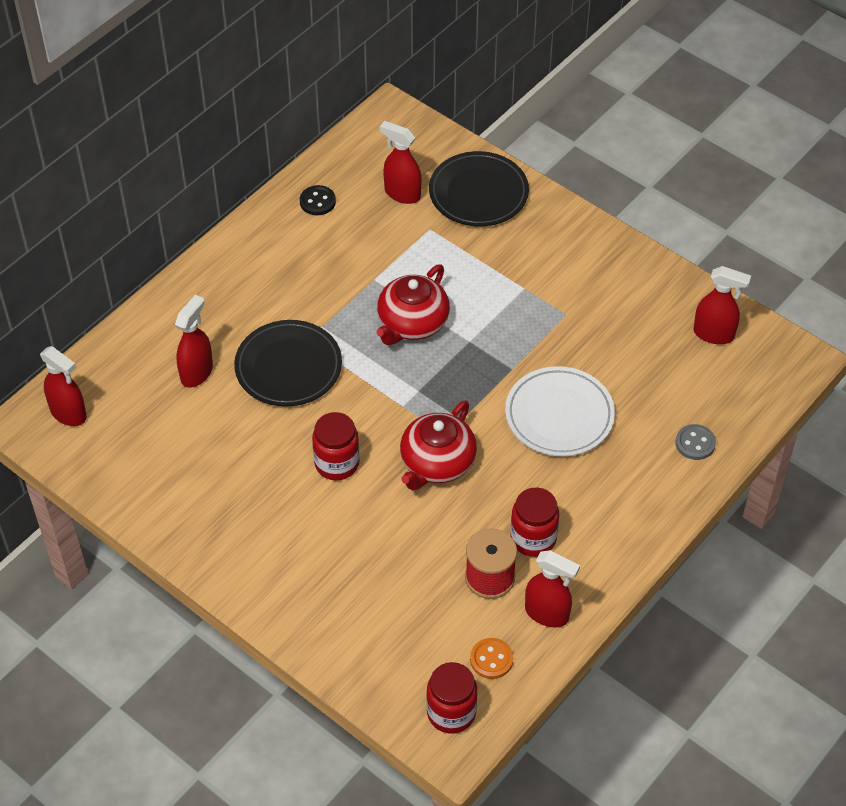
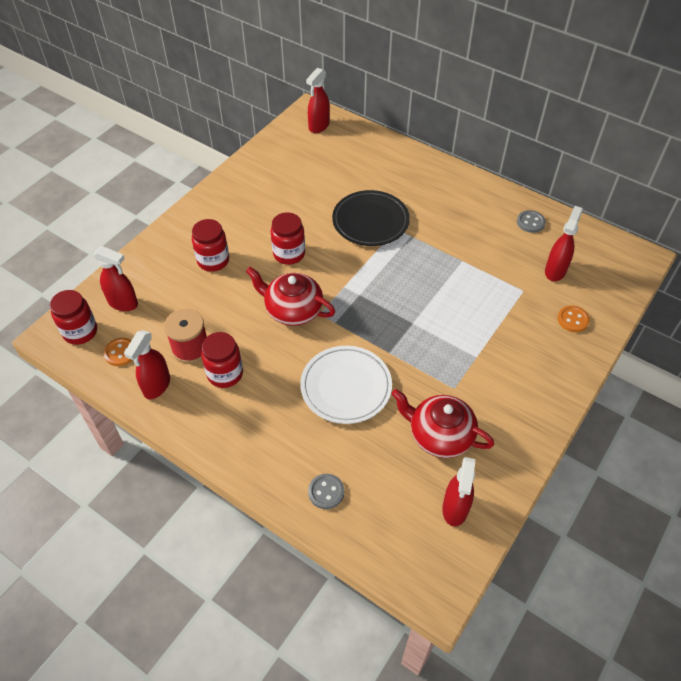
camera: 85 degrees right, 0 degrees up
red spray bottle [175,295,213,388] -> red spray bottle moved to [93,246,138,311]
black button [300,185,336,215] -> grey button [517,210,546,233]
red teapot [377,264,450,345] -> red teapot moved to [392,389,494,458]
black plate [429,151,529,226] -> orange button [557,305,590,332]
none -> red jar [192,219,229,272]

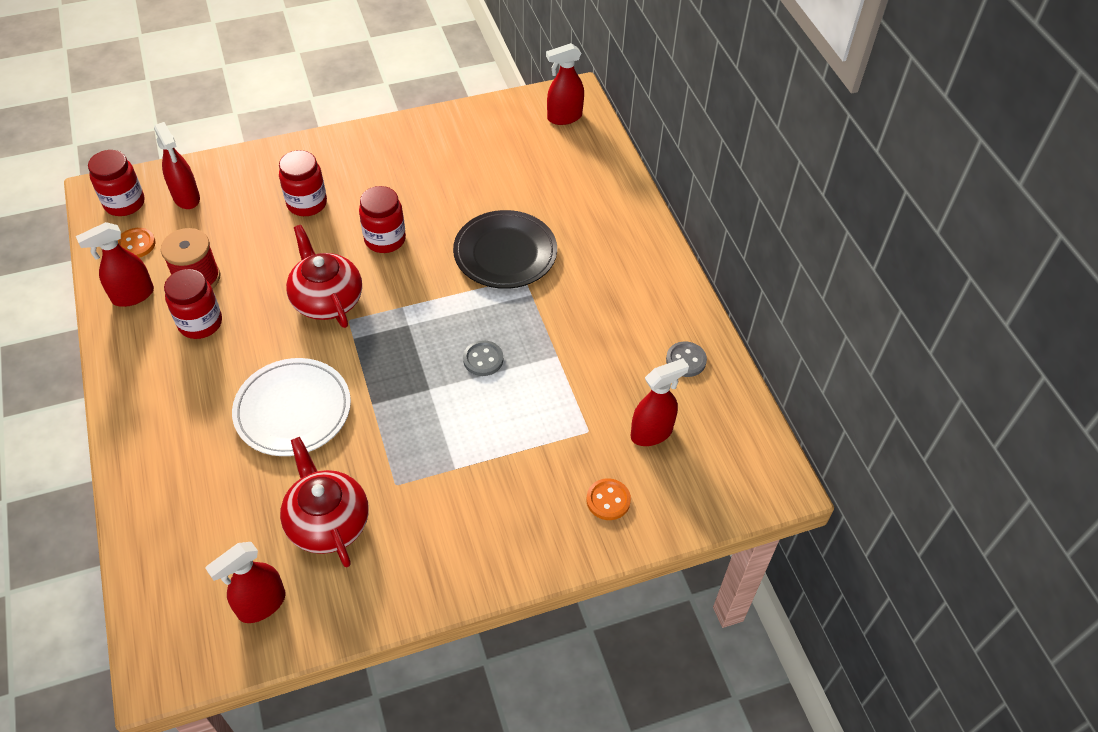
camera: 35 degrees right, 0 degrees up
grey button [308,474,344,509] -> grey button moved to [463,340,503,376]

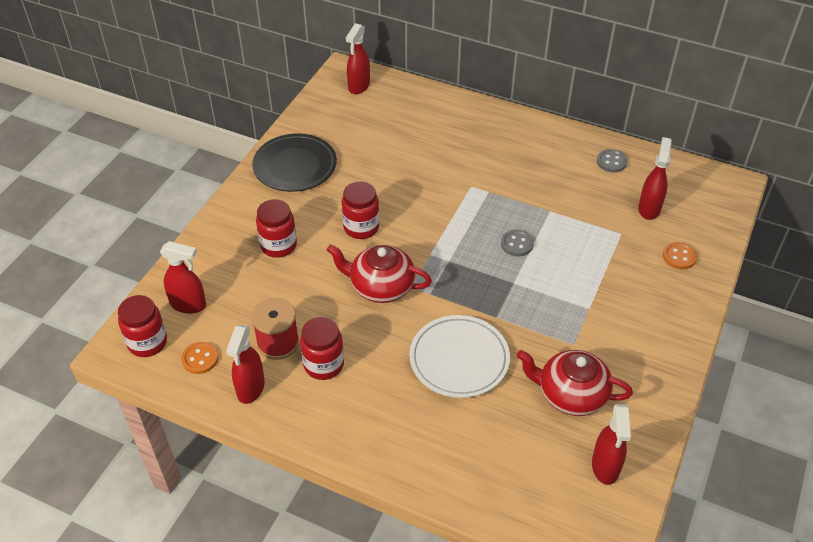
camera: 45 degrees left, 5 degrees down
black plate [453,210,557,289] -> black plate moved to [252,133,337,192]

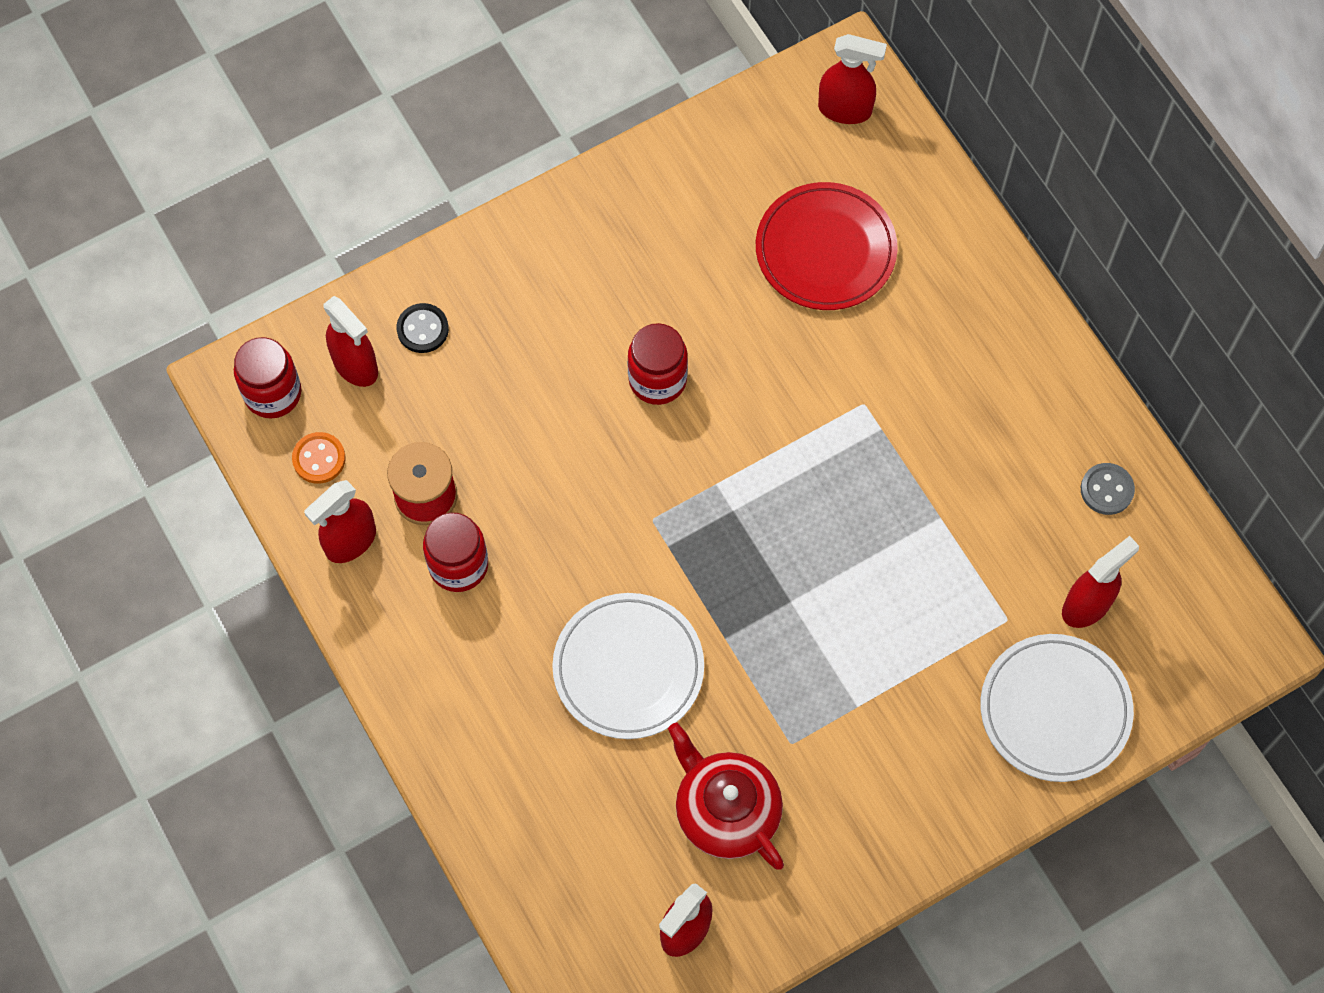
camera: 35 degrees right, 20 degrees up
black plate [252,133,337,192] -> none
red jar [256,199,297,258] -> none
red teapot [327,244,432,303] -> none
red spray bottle [346,23,370,94] -> red spray bottle turned 135 degrees counterclockwise [818,34,887,124]
grey button [501,230,534,256] -> none
orange button [663,242,697,269] -> white plate [981,634,1134,782]
none -> black button [397,303,449,353]
none -> red plate [756,182,898,310]

